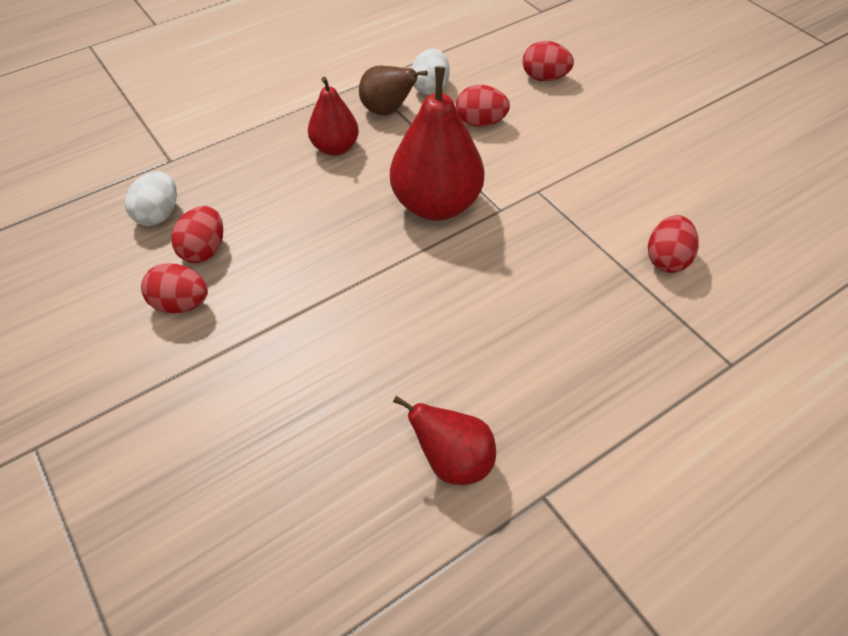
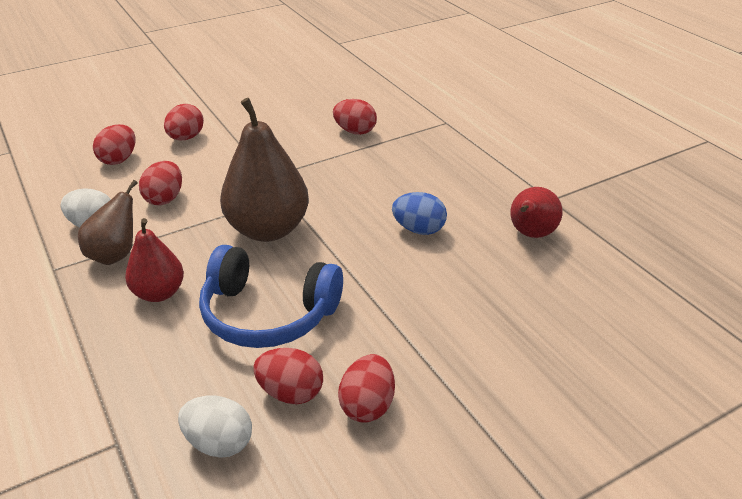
camera: 85 degrees left, 15 degrees down
red pear [390,66,484,221] -> brown pear [220,98,309,242]
none -> red egg [164,104,204,140]
none -> blue headphones [199,245,343,348]
none -> blue egg [392,192,447,235]

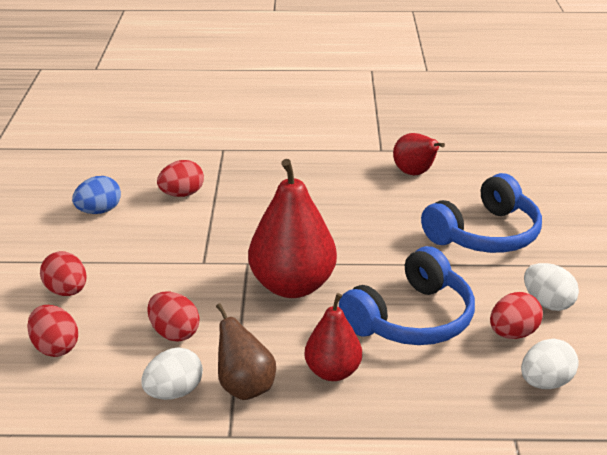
camera: 60 degrees left, 5 degrees down
brown pear [220,98,309,242] -> red pear [248,159,337,298]
red egg [338,354,395,423] -> white egg [524,263,579,311]
blue egg [392,192,447,235] -> blue egg moved to [72,176,121,214]
none -> blue headphones [421,173,542,253]

